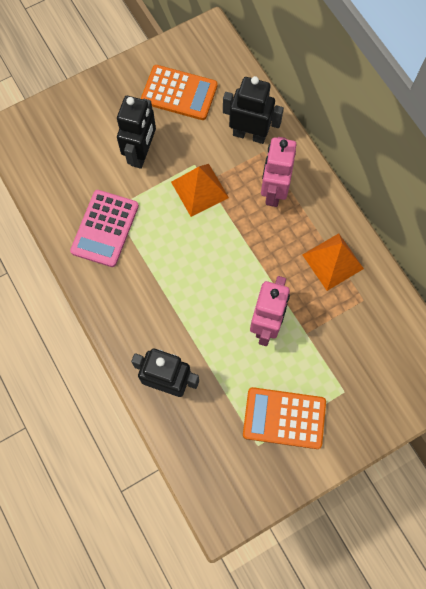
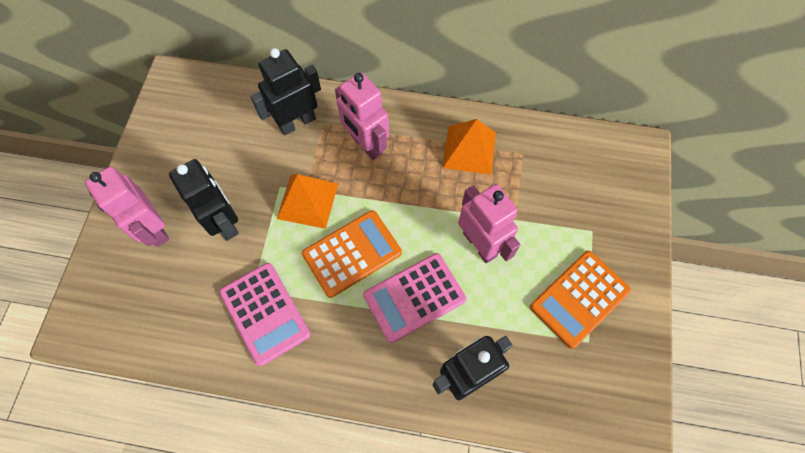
camera: 50 degrees left, 5 degrees down
orange calculator [141,65,218,120] -> orange calculator moved to [302,210,402,298]
none -> pink robot [85,166,169,247]
none -> pink calculator [363,253,466,343]

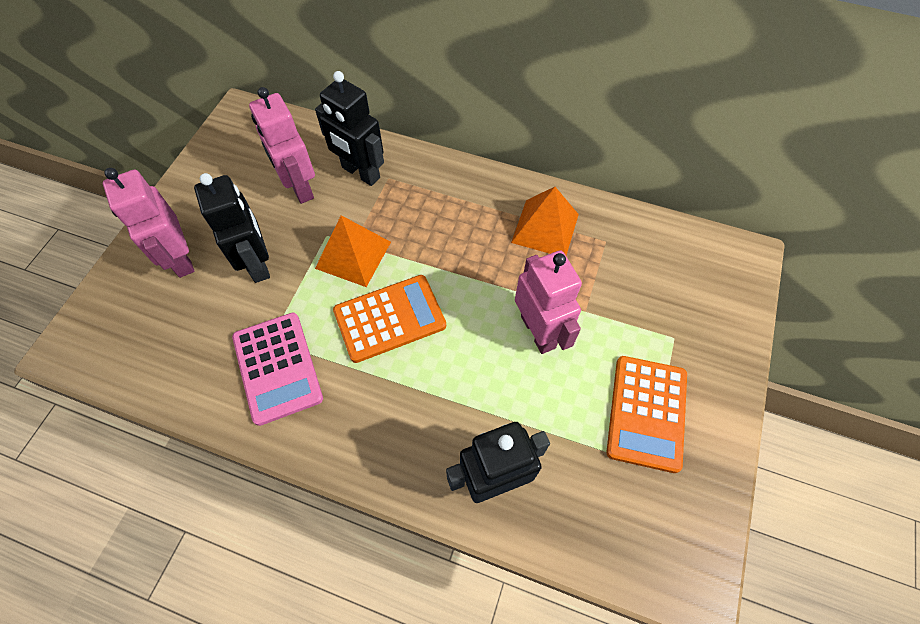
camera: 10 degrees right, 5 degrees down
black robot [250,48,321,135] -> black robot turned 120 degrees counterclockwise [315,71,384,186]
pink robot [335,72,389,160] -> pink robot moved to [249,87,315,204]
pink calculator [363,253,466,343] -> none
orange calculator [530,251,631,349] -> orange calculator turned 45 degrees counterclockwise [607,356,687,473]

